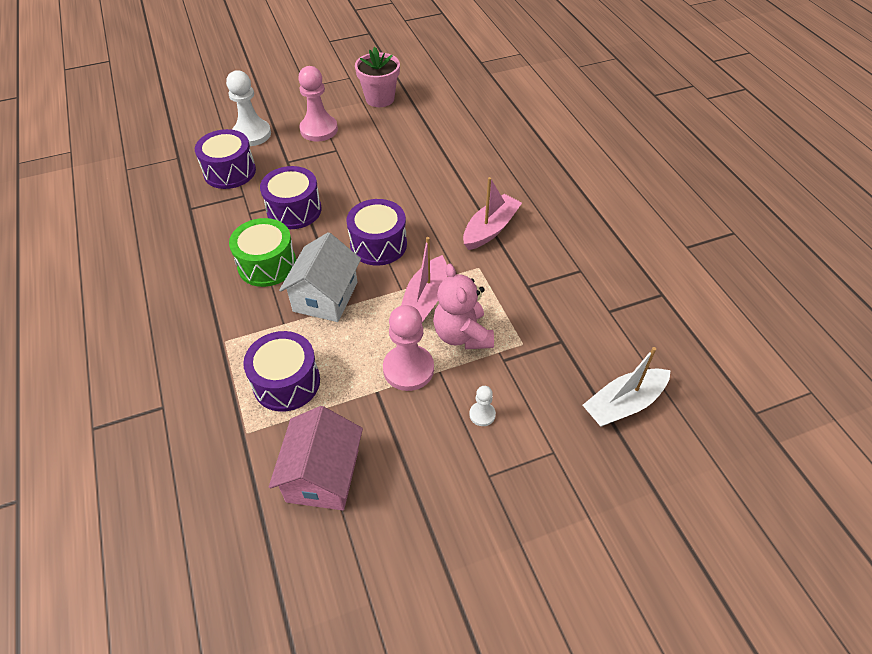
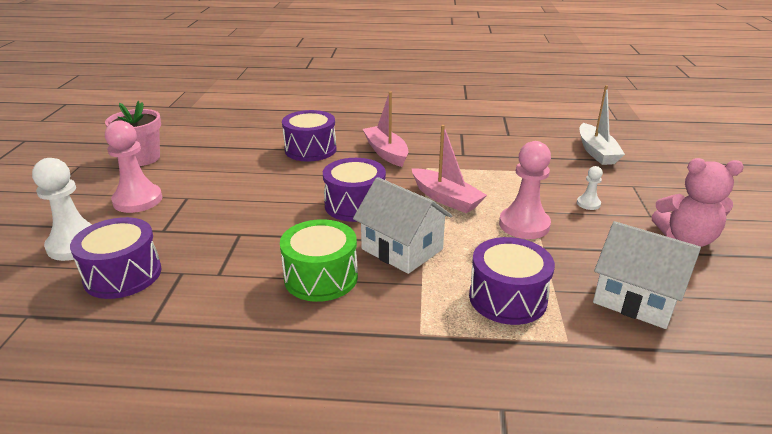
camera: 65 degrees left, 20 degrees down
purple drum [260,166,321,229] -> purple drum moved to [282,110,336,161]
pink house [269,406,363,510] -> white house [593,221,701,329]
pink teddy bear [433,264,494,349] -> pink teddy bear moved to [652,158,744,247]

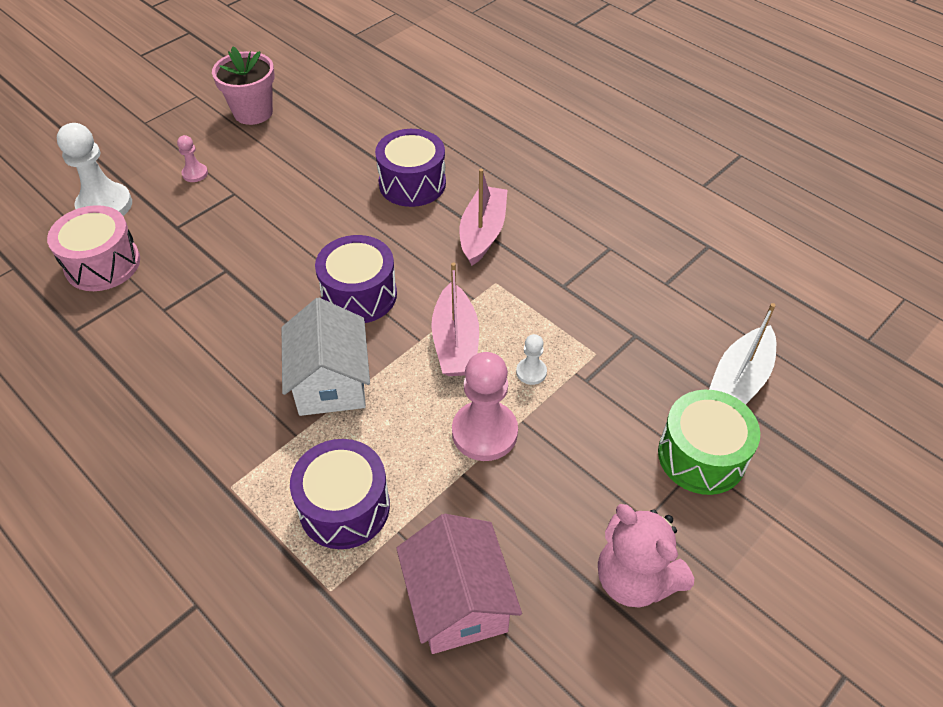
camera: 40 degrees right, 20 degrees up
purple drum [70,217,161,299] -> pink drum [47,205,140,291]
pink pawn [105,120,162,213] -> pink pawn [177,135,208,182], size x0.49
green drum [280,219,358,302] -> green drum moved to [658,390,760,495]
white pawn [577,166,603,210] -> white pawn moved to [516,334,547,385]
white house [593,221,701,329] -> pink house [396,514,522,654]

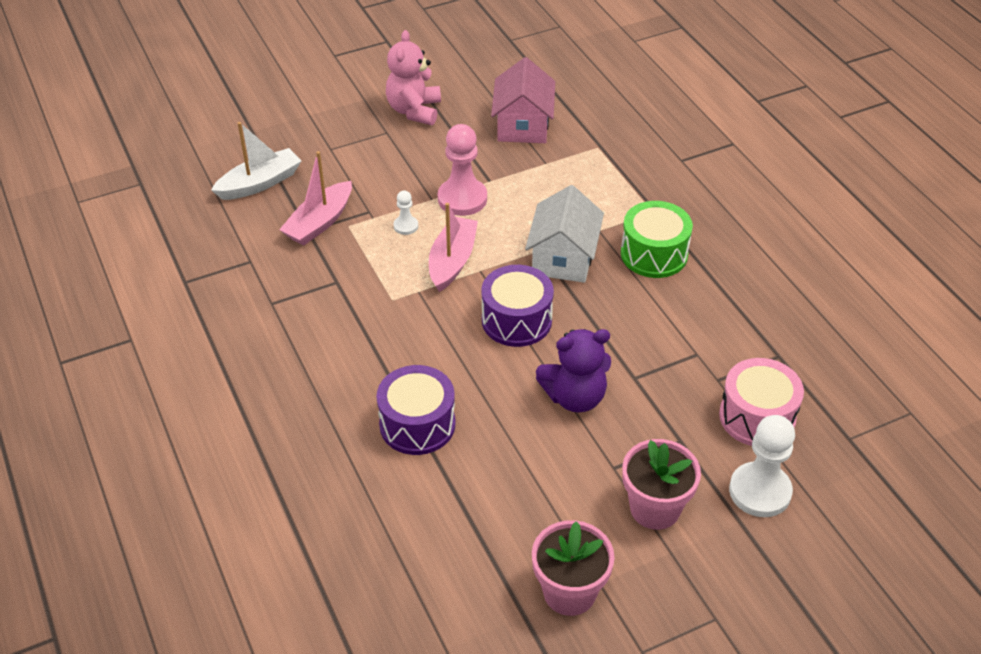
camera: 160 degrees left, 5 degrees down
pink pawn [177,135,208,182] -> pink flower pot [622,439,701,530]
purple drum [290,439,390,549] -> none
pink boat [460,169,507,266] -> pink boat moved to [279,151,352,245]
pink teddy bear [598,504,694,608] -> pink teddy bear turned 150 degrees counterclockwise [386,30,441,125]
green drum [658,390,760,495] -> green drum moved to [621,201,693,278]
none -> purple teddy bear [536,329,611,412]

